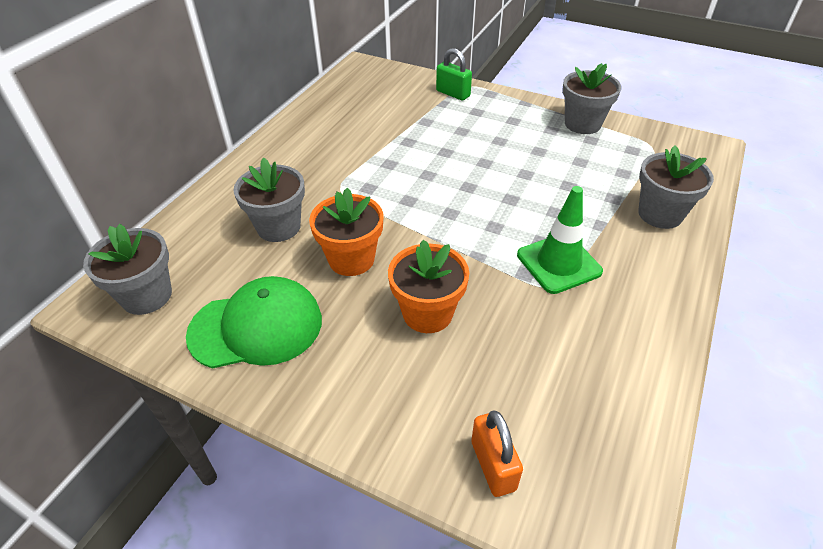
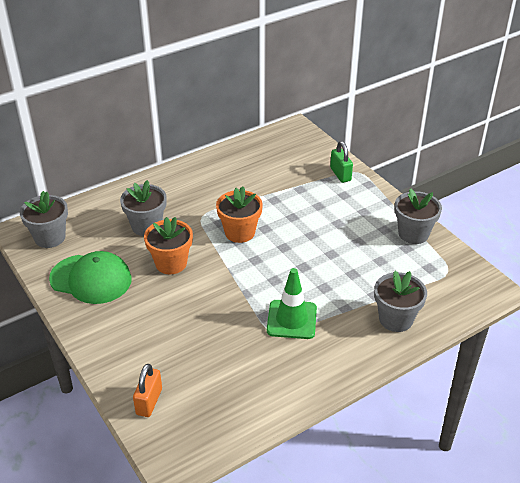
camera: 30 degrees right, 5 degrees down
orange flower pot [388,240,469,333] -> orange flower pot moved to [216,186,263,243]

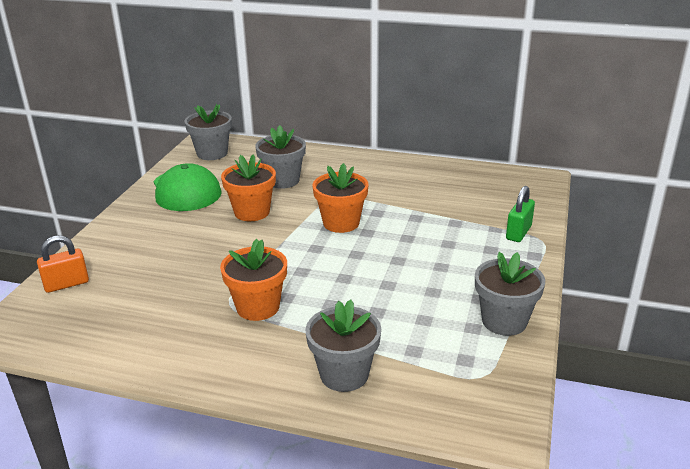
camera: 50 degrees right, 10 degrees down
green traffic cone [267,268,317,339] -> orange flower pot [220,239,287,321]

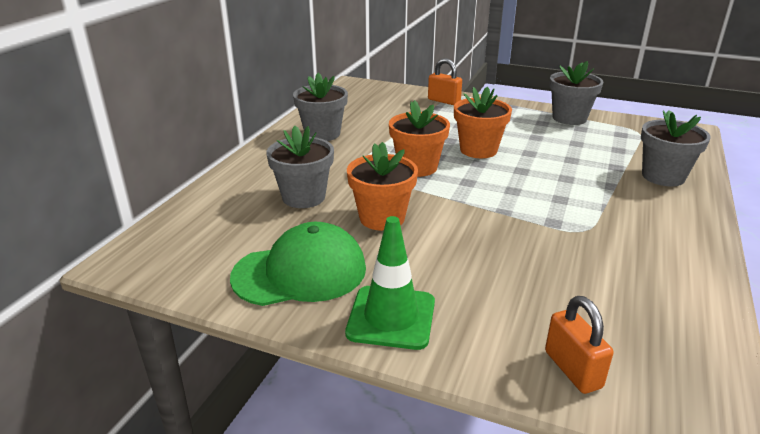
camera: 85 degrees left, 0 degrees up
grey flower pot [185,104,232,160] -> grey flower pot moved to [293,73,348,141]
orange flower pot [220,239,287,321] -> orange flower pot moved to [454,87,512,158]
green padlock [506,186,535,242] -> orange padlock [428,58,462,105]
none -> green traffic cone [345,216,435,350]

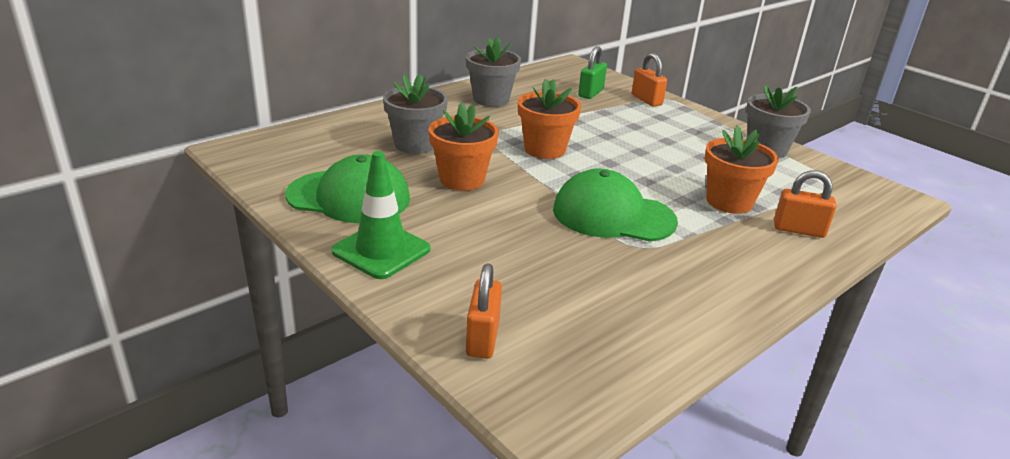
camera: 25 degrees right, 0 degrees up
orange flower pot [454,87,512,158] -> orange flower pot moved to [705,125,779,214]
grey flower pot [641,110,711,186] -> orange padlock [774,170,837,238]
none -> green cap [553,169,678,242]
none -> green padlock [578,46,607,99]

